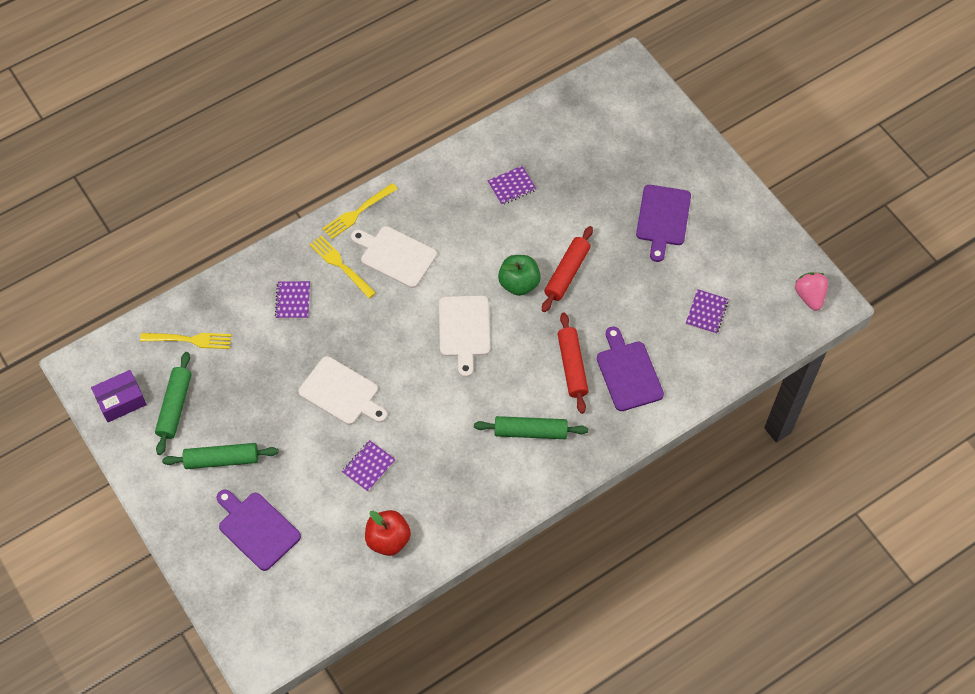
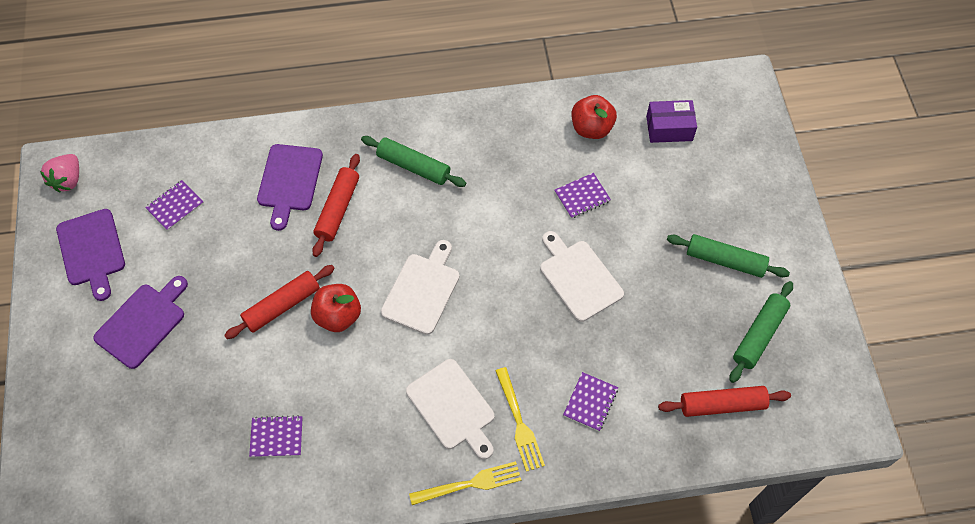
camera: 155 degrees left, 0 degrees up
purple box [91,370,147,422] -> purple box moved to [646,100,697,143]
yellow fork [140,333,232,349] -> red rolling pin [658,386,791,417]
purple cutting board [216,490,301,571] -> purple cutting board moved to [56,209,125,301]
green apple [498,255,541,296] -> red apple [311,284,361,332]

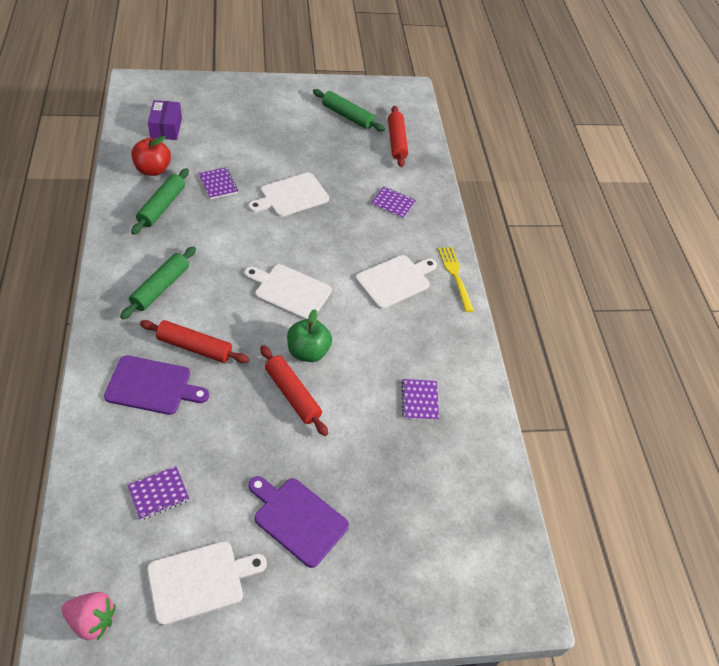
camera: 95 degrees left, 10 degrees down
purple cutting board [56,209,125,301] -> white cutting board [147,541,267,626]
purple notebook [145,180,204,231] -> purple notebook turned 75 degrees counterclockwise [128,466,189,520]
red apple [311,284,361,332] -> green apple [287,309,332,362]
yellow fork [496,367,545,472] -> none
green rolling pin [667,234,790,278] -> green rolling pin moved to [131,168,189,235]

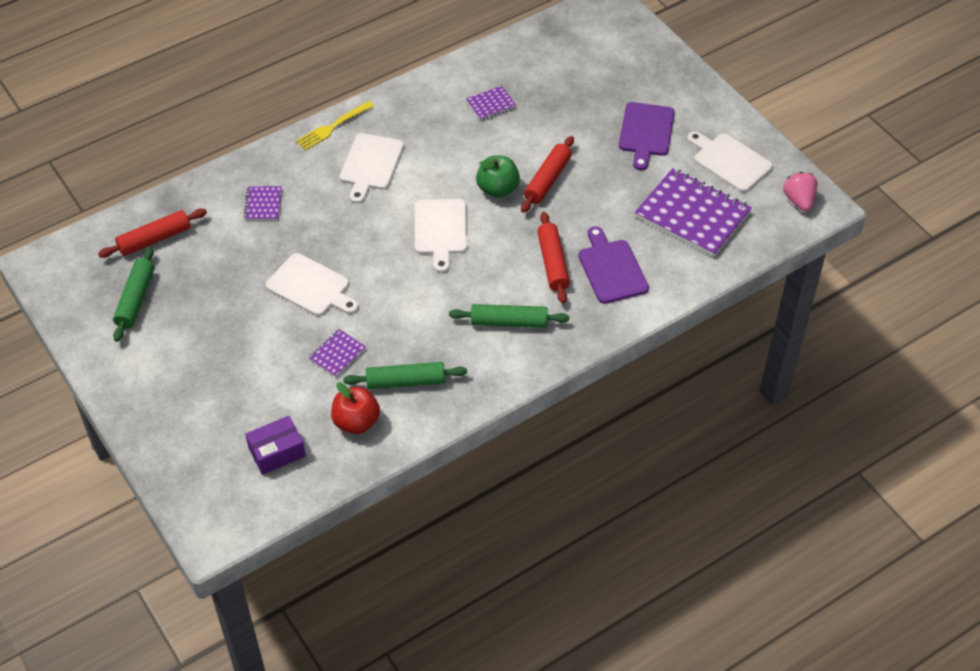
camera: 110 degrees left, 0 degrees up
purple notebook [128,466,189,520] -> purple notebook [635,168,752,257], size x2.16
white cutting board [355,255,437,309] -> white cutting board turned 105 degrees counterclockwise [340,133,404,204]

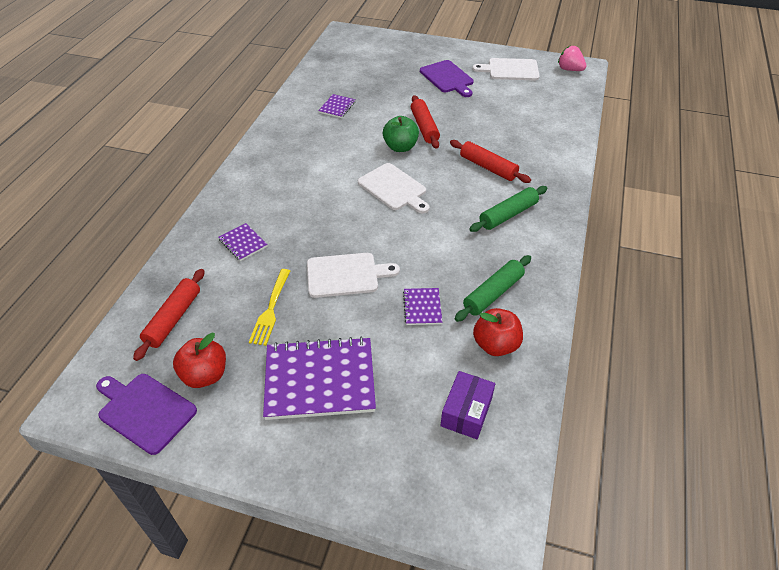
camera: 40 degrees left, 5 degrees down
green rolling pin [113,247,154,342] -> red apple [173,333,226,388]
yellow fork [296,101,374,150] -> yellow fork moved to [249,269,290,346]
white cutting board [340,133,404,204] -> none
purple cutting board [578,226,649,304] -> purple cutting board moved to [96,374,197,455]
purple notebook [635,168,752,257] -> purple notebook moved to [263,337,376,420]

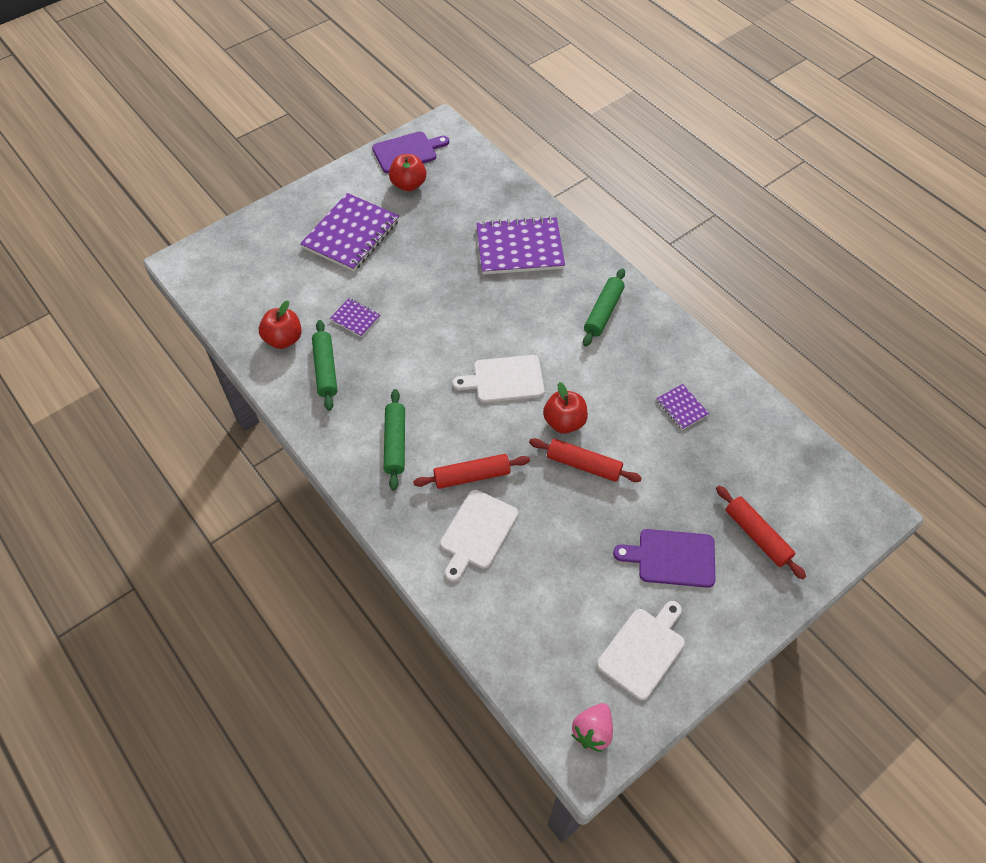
camera: 125 degrees right, 10 degrees up
red rolling pin [133,269,205,361] -> red rolling pin moved to [716,486,806,579]
purple notebook [218,223,268,261] -> purple notebook [476,216,565,274], size x2.16
yellow fork [249,269,290,346] -> none
white cutting board [307,253,400,298] -> white cutting board moved to [440,490,518,582]
green apple [383,116,419,152] -> red apple [543,382,588,434]
purple box [440,371,495,439] -> none
pink strawberry [558,46,586,71] -> pink strawberry turned 135 degrees clockwise [571,703,613,752]
none -> green rolling pin [583,268,625,346]

